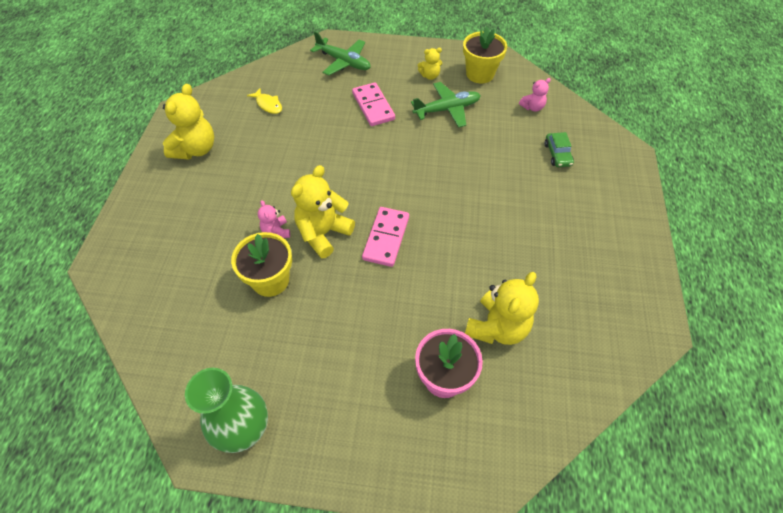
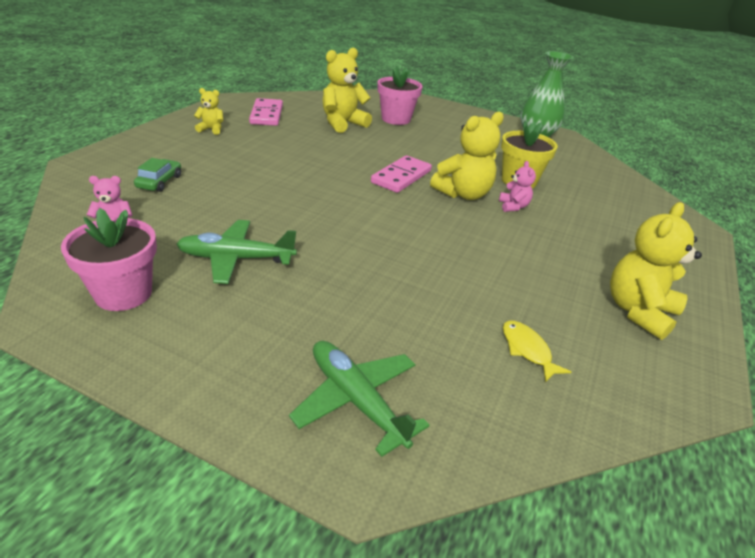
camera: 165 degrees left, 20 degrees down
pink domino [352,82,395,126] -> pink domino moved to [249,98,283,126]
yellow teddy bear [418,48,442,80] -> yellow teddy bear moved to [194,88,224,135]
yellow flower pot [463,26,507,83] -> pink flower pot [61,208,157,311]

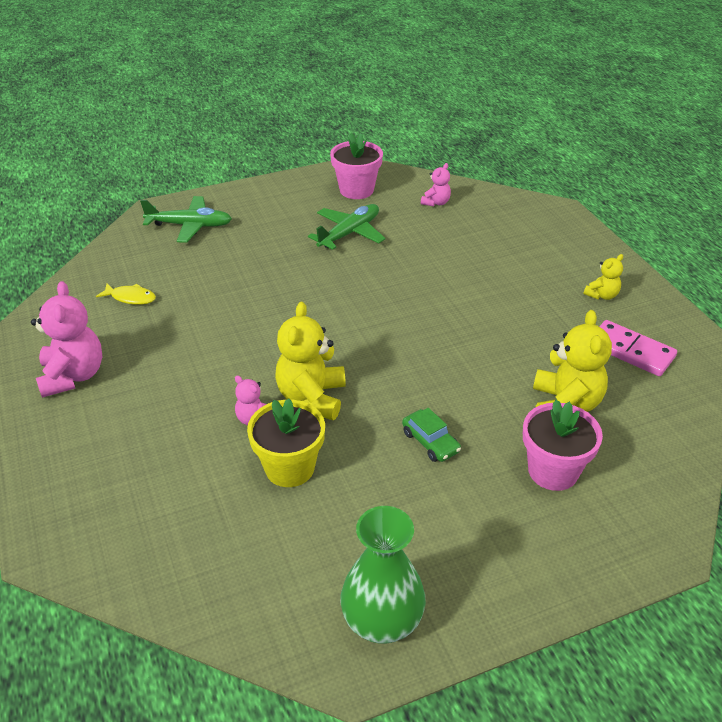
camera: 135 degrees right, 5 degrees up
green car [134,158,181,192] -> green car moved to [402,408,461,462]
pink domino [371,155,432,193] -> none
yellow teddy bear [610,202,702,340] -> pink teddy bear [31,281,102,398]

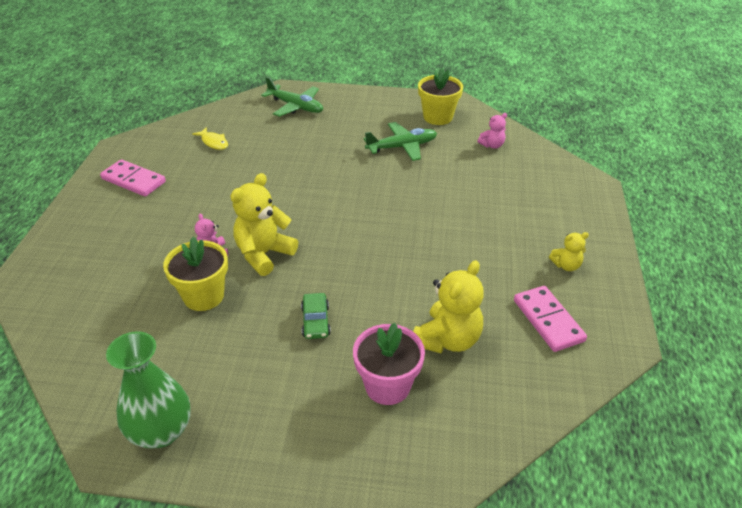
camera: 30 degrees right, 0 degrees up
pink teddy bear [31,281,102,398] -> pink domino [100,159,166,196]
pink flower pot [330,133,383,199] -> yellow flower pot [418,68,463,125]

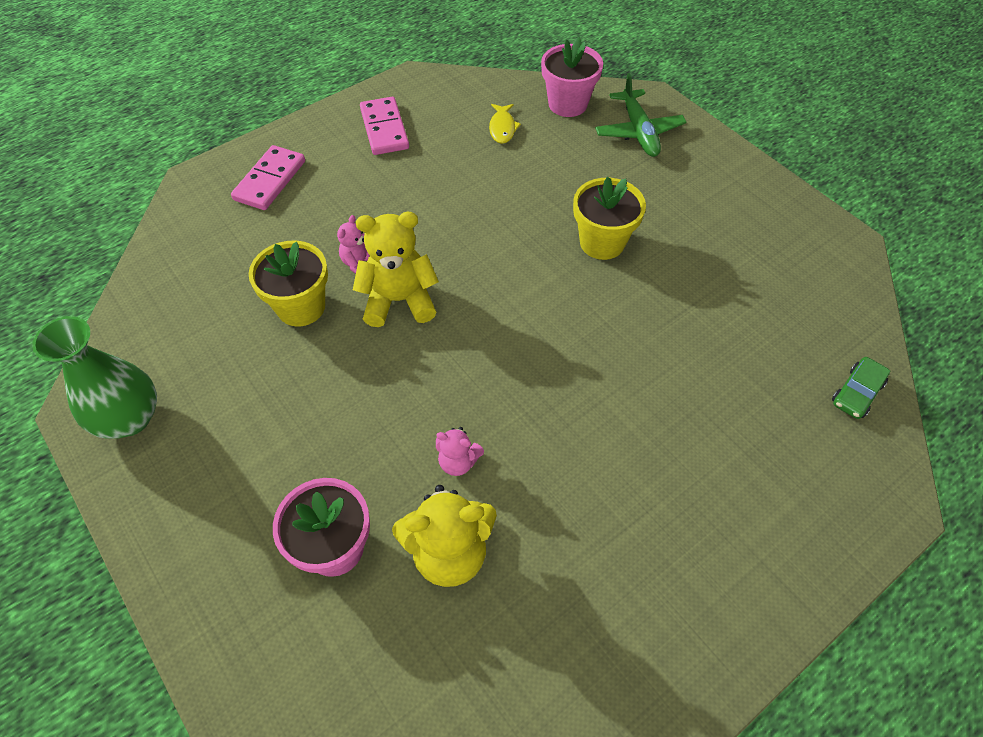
camera: 45 degrees right, 15 degrees up
green car [301,293,331,339] -> green car moved to [832,357,890,419]
green plane [364,122,437,161] -> none
yellow flower pot [418,68,463,125] -> yellow flower pot moved to [573,177,646,260]
pink teddy bear [478,113,507,149] -> pink teddy bear moved to [436,427,484,476]
pink domino [514,286,587,352] -> pink domino moved to [231,145,305,210]
yellow teddy bear [549,232,589,271] -> none
none -> pink flower pot [541,37,603,117]

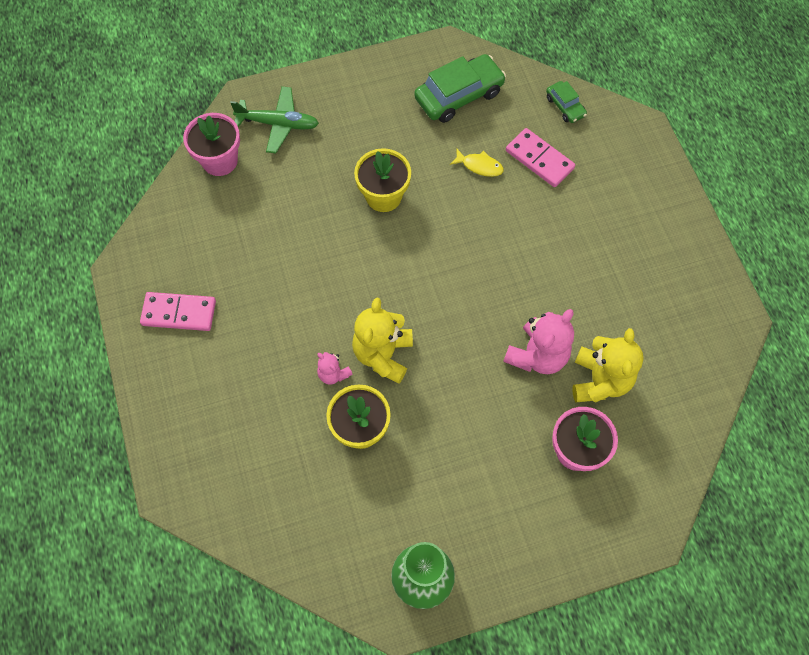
camera: 70 degrees left, 10 degrees up
pink domino [231,145,305,210] -> pink domino moved to [506,128,575,187]
pink teddy bear [436,427,484,476] -> pink teddy bear [503,309,574,374], size x1.90
yellow fish [489,104,521,144] -> yellow fish moved to [450,149,504,177]
none -> green car [414,54,506,123]

